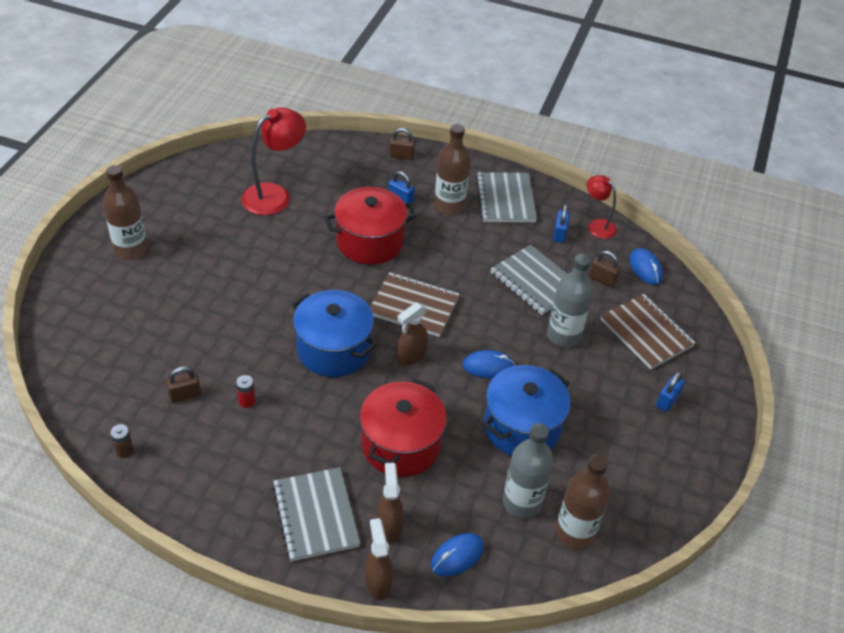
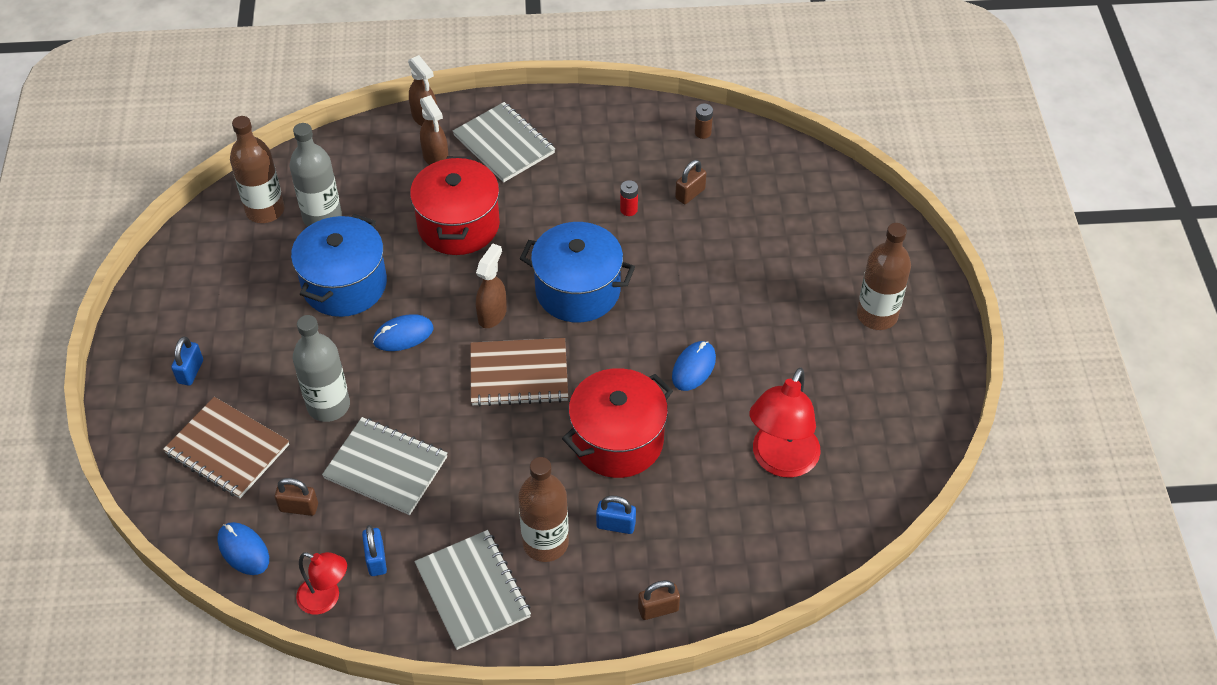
camera: 160 degrees right, 5 degrees up
blue mouse [431,533,484,577] -> blue mouse moved to [672,341,716,391]

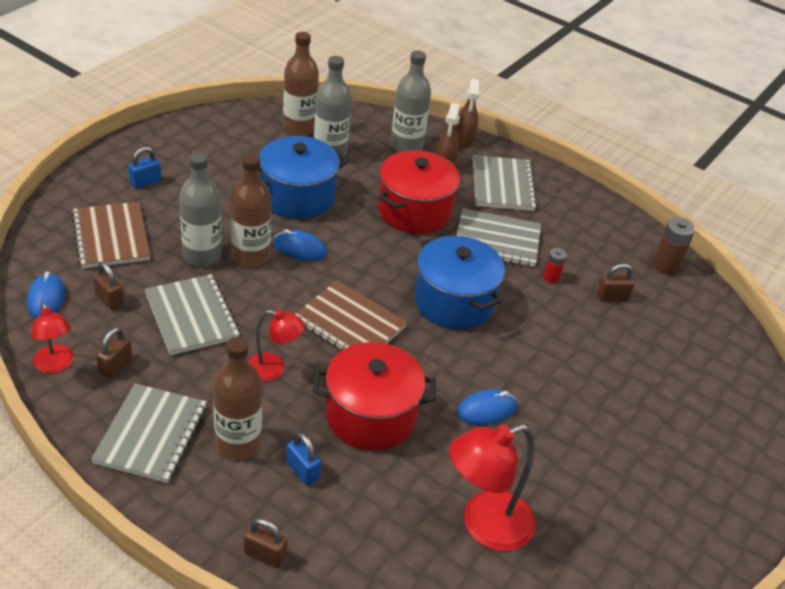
camera: 35 degrees right, 10 degrees down
blue padlock [362,525,387,576] -> brown padlock [96,327,132,378]
brown spray bottle [476,243,507,328] -> none
brown battery [695,103,713,139] -> brown battery [653,217,695,275], size x1.67
brown bottle [857,223,911,330] -> brown bottle moved to [231,154,272,267]
none -> red lamp [247,310,305,381]
none -> grey bottle [391,50,431,152]
none -> grey notebook [456,209,541,267]

